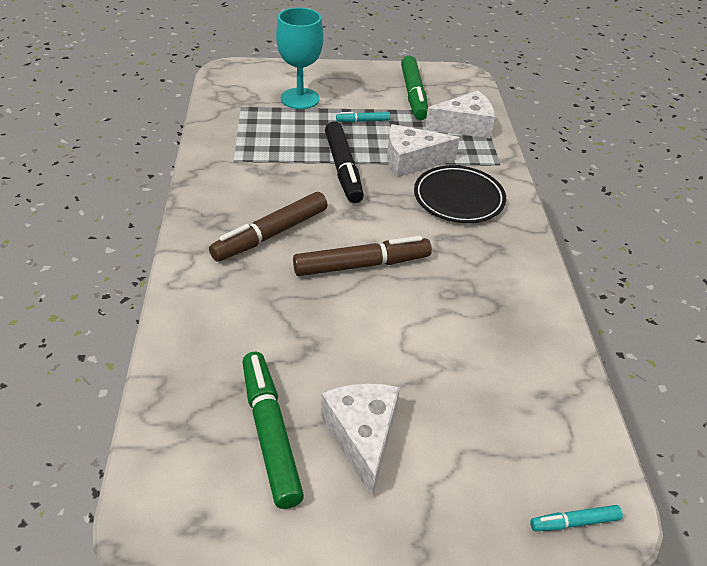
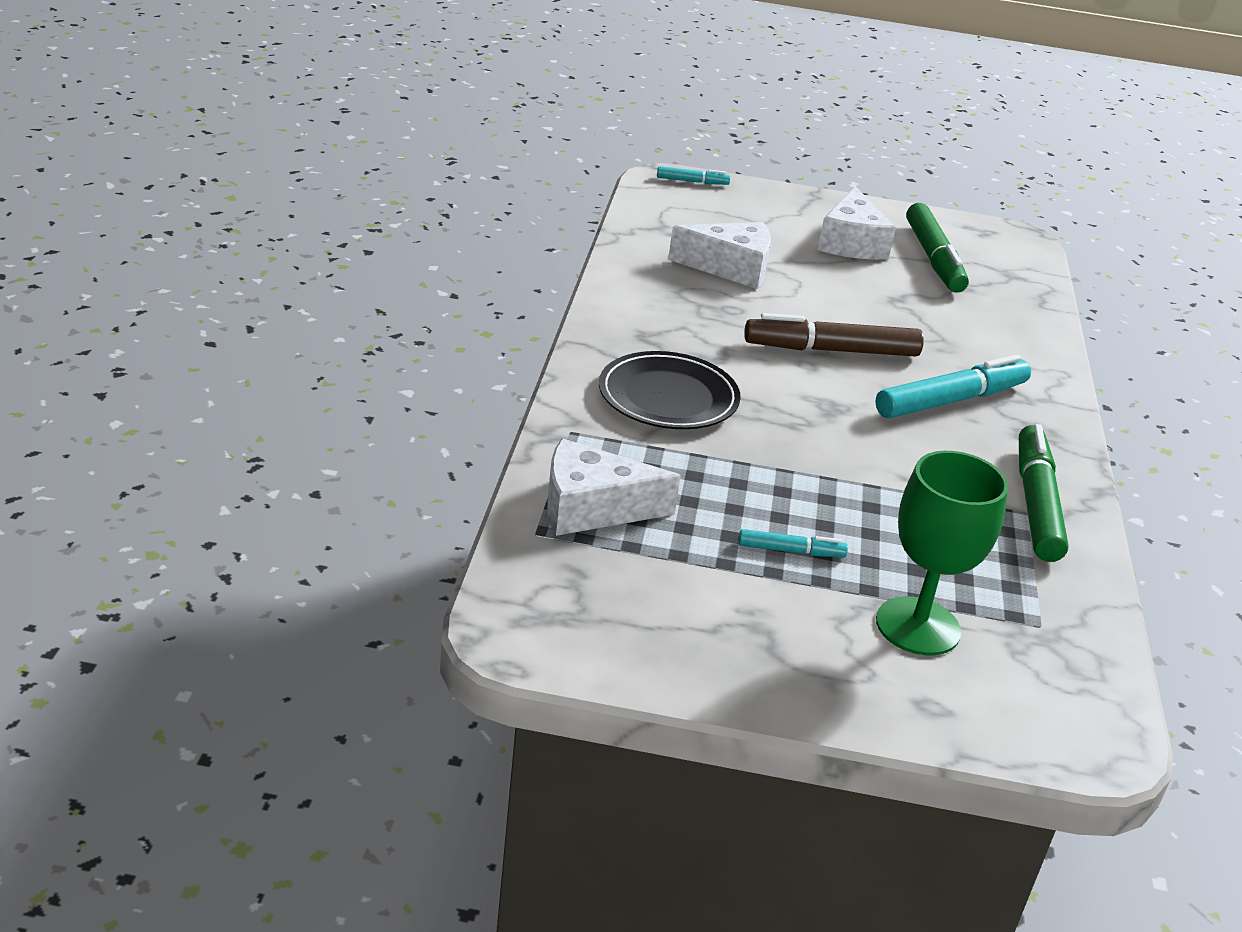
camera: 170 degrees left, 10 degrees down
brown marker [209,192,327,262] -> turquoise marker [876,354,1031,418]
turquoise goblet [276,8,323,109] -> green goblet [876,451,1008,655]
black marker [325,121,364,203] -> none
white cheese [387,124,460,177] -> white cheese moved to [668,222,771,289]
green marker [401,56,428,120] -> green marker moved to [1019,424,1069,562]

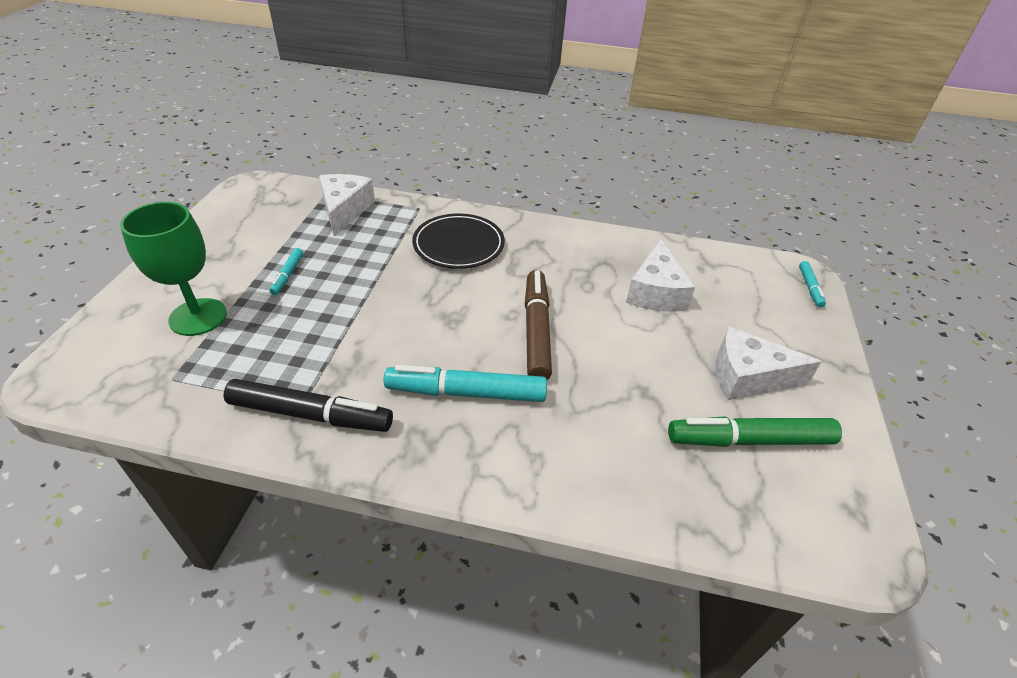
camera: 95 degrees right, 10 degrees up
turquoise marker [876,354,1031,418] -> turquoise marker turned 120 degrees clockwise [384,365,547,402]
green marker [1019,424,1069,562] -> black marker [224,379,393,432]

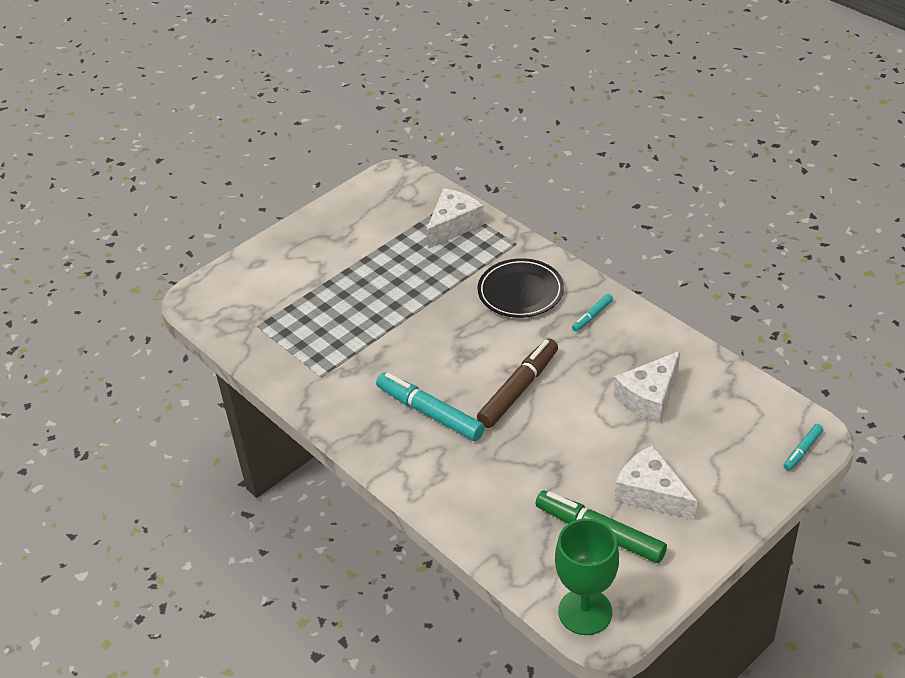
camera: 40 degrees right, 0 degrees up
green goblet [120,202,227,336] -> green goblet moved to [555,518,619,635]
black marker [224,379,393,432] -> none
turquoise marker [269,248,303,295] -> turquoise marker moved to [572,294,613,332]

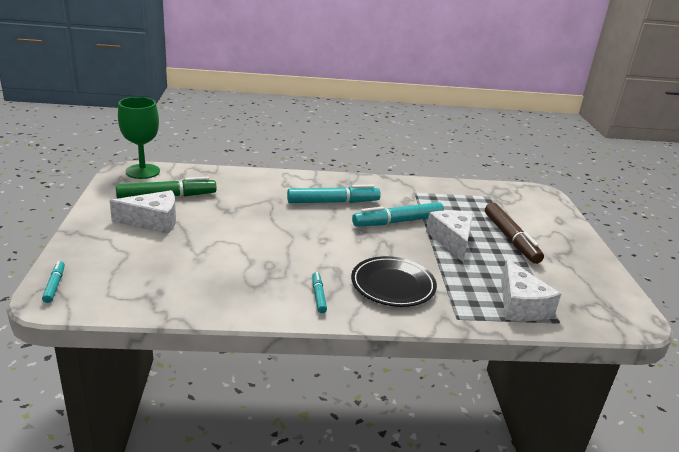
camera: 125 degrees right, 15 degrees down
brown marker [477,338,558,428] -> brown marker moved to [485,203,544,264]
white cheese [614,351,680,423] -> white cheese moved to [426,210,473,262]
none -> turquoise marker [352,202,444,227]

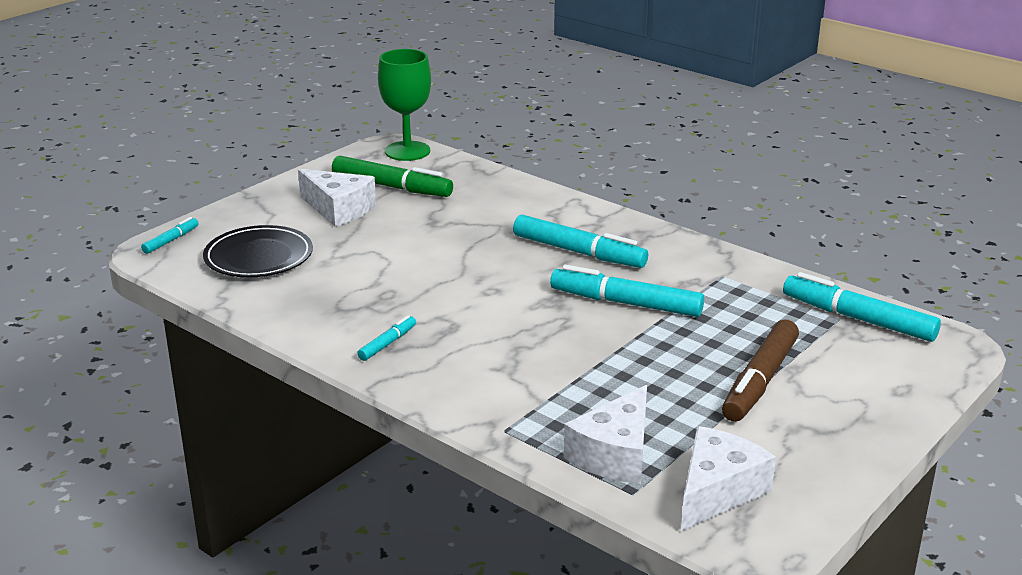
camera: 45 degrees right, 0 degrees up
black plate [351,256,437,307] -> black plate moved to [203,225,313,277]
white cheese [426,210,473,262] -> white cheese moved to [681,426,776,531]
none -> turquoise marker [783,272,941,342]

